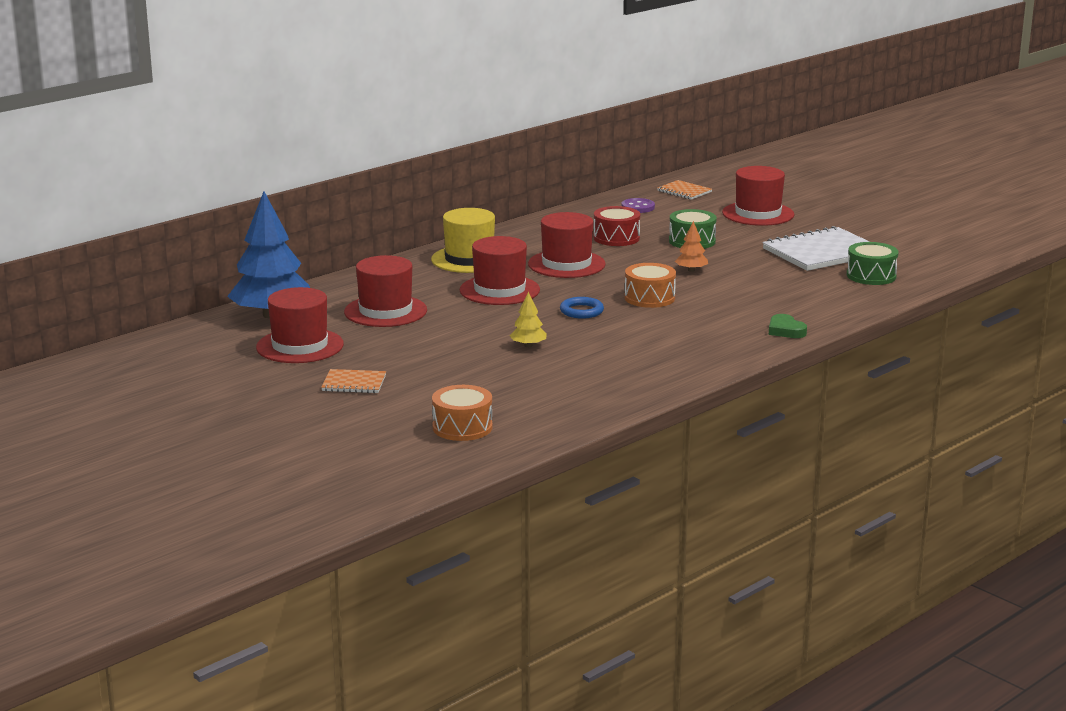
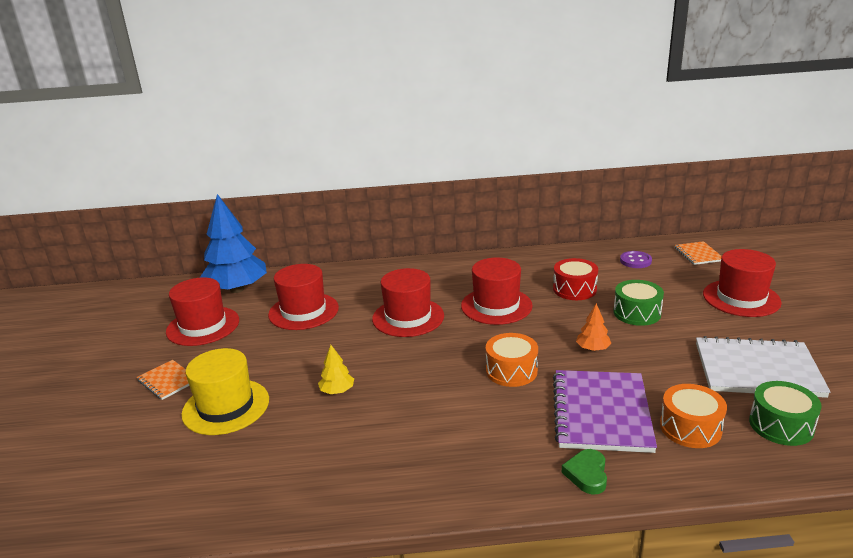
camera: 40 degrees right, 5 degrees up
yellow hat [431,208,495,273] -> yellow hat moved to [181,348,269,435]
orange drum [432,385,493,441] -> orange drum moved to [660,384,727,448]
blue ring [560,297,604,319] -> none
none -> purple notebook [553,370,657,453]

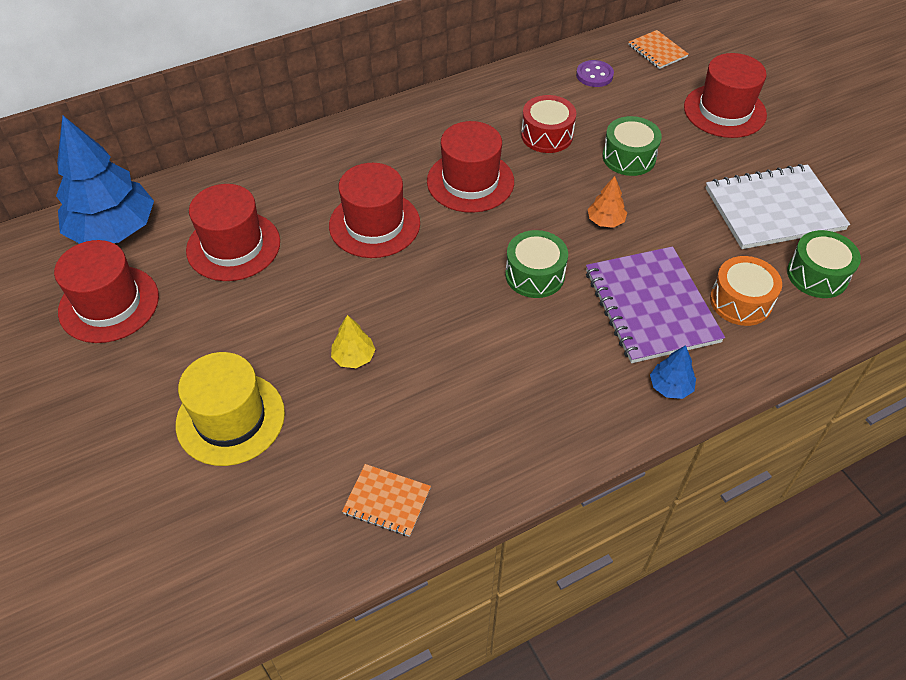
camera: 25 degrees left, 25 degrees up
orange notebook [137,360,189,400] -> orange notebook moved to [342,464,431,537]
orange drum [486,333,538,387] -> green drum [505,230,568,298]
green heart [562,449,607,495] -> blue tree [650,345,696,399]

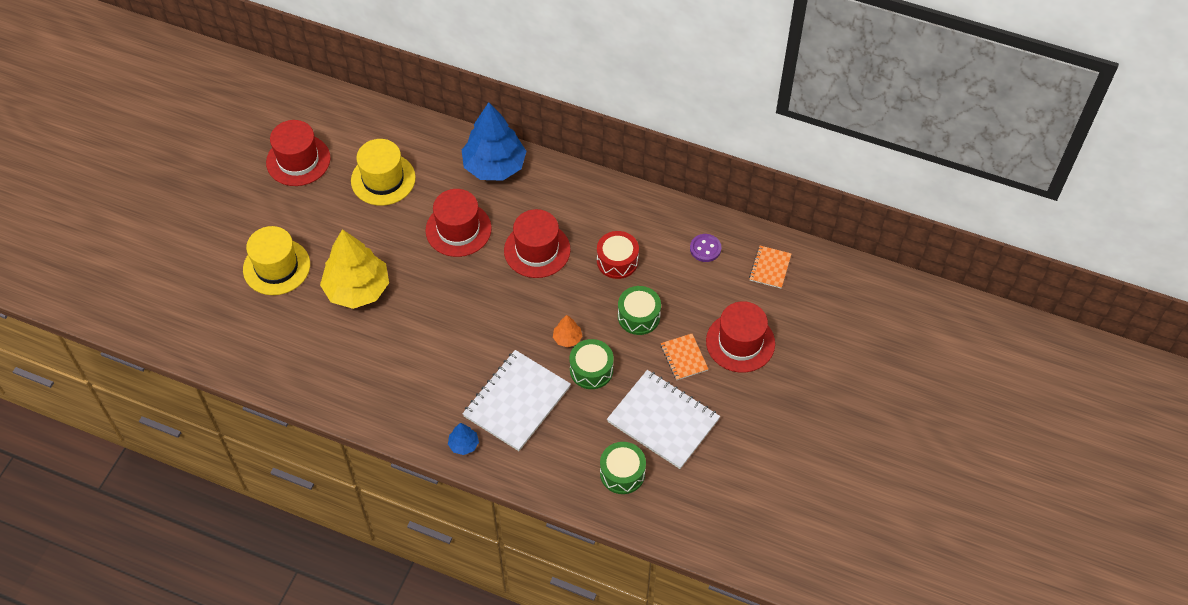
camera: 50 degrees right, 5 degrees up
blue tree [56,115,154,244] -> blue tree moved to [462,102,527,181]
red hat [186,184,280,281] -> yellow hat [351,139,416,206]
yellow tree [331,315,376,368] -> yellow tree [320,229,389,309], size x2.33
orange notebook [342,464,431,537] -> orange notebook moved to [661,334,708,380]
green drum [505,230,568,298] -> green drum moved to [570,339,614,389]
purple notebook [586,246,725,363] -> white notebook [462,350,571,451]
orange drum [710,256,782,326] -> none

